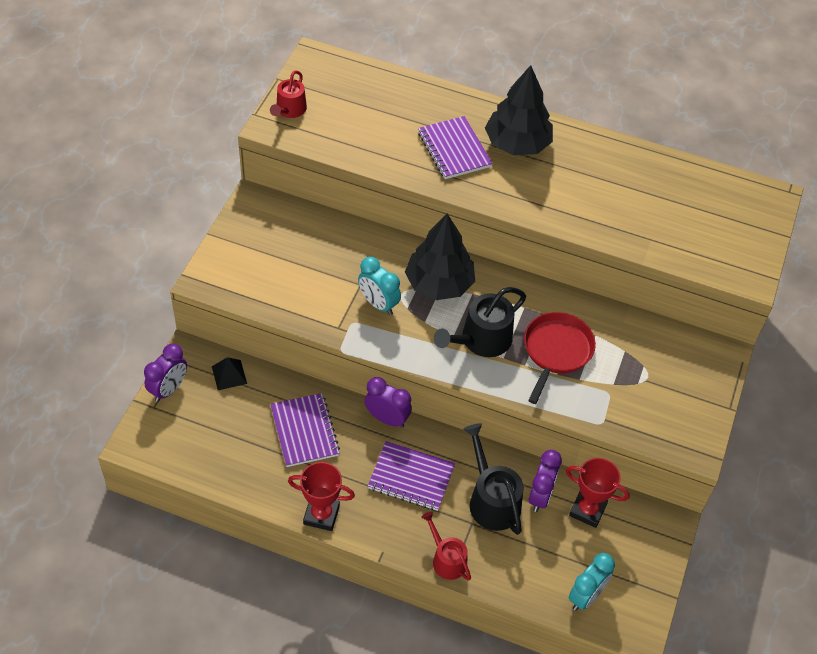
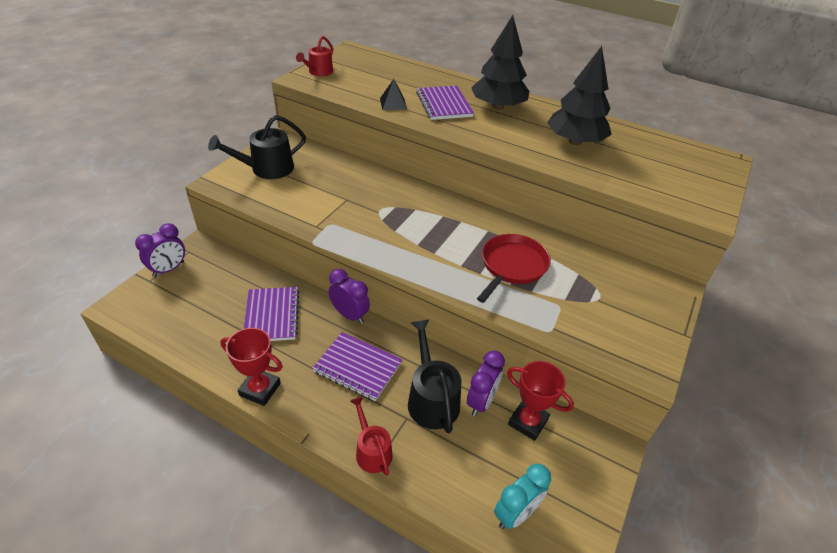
camera: 10 degrees right, 10 degrees down
black pyramid [212,357,247,390] -> black pyramid moved to [380,79,407,110]
turquoise clock [358,257,401,315] -> none
black tree [405,214,475,300] -> black tree moved to [547,46,612,145]
black watering can [434,287,526,357] -> black watering can moved to [208,115,306,179]

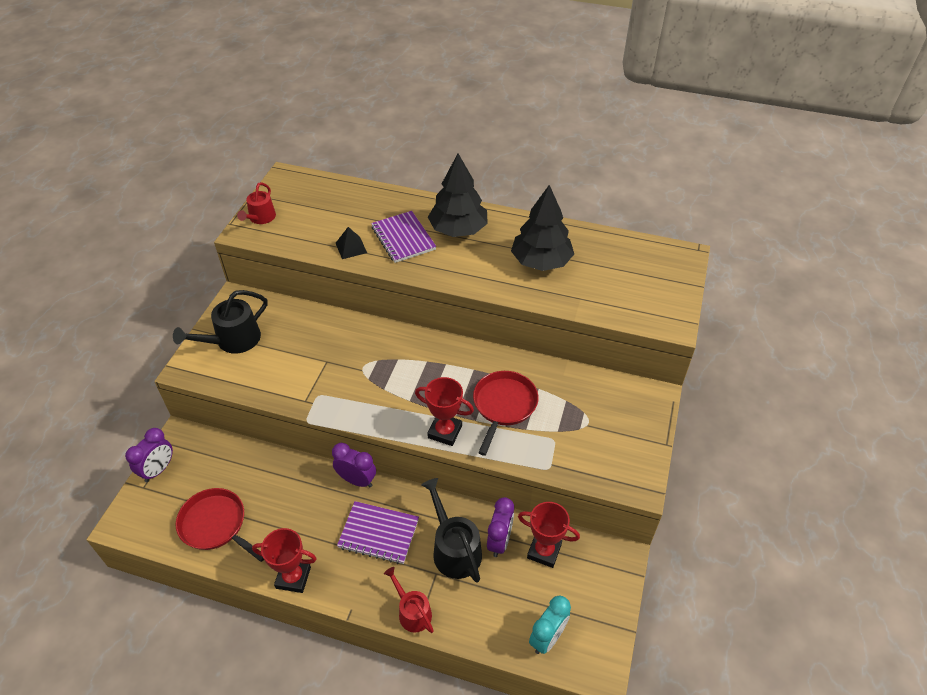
camera: 10 degrees left, 5 degrees up
purple notebook [244,287,299,341] -> none
none -> red pan [176,488,264,562]
none -> red trophy [415,377,474,446]

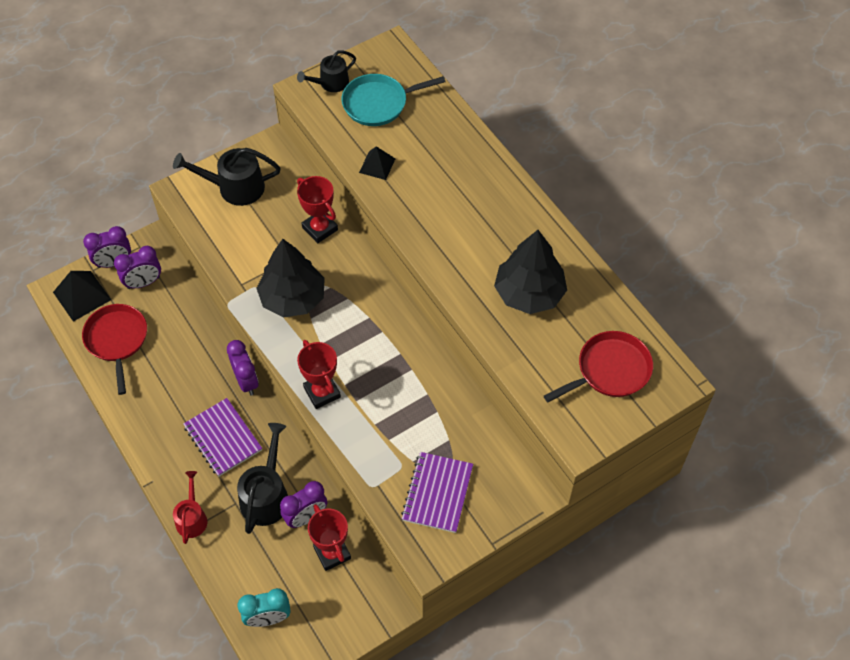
camera: 40 degrees right, 10 degrees up
red watering can [237,182,276,224] -> black watering can [297,50,356,92]
red trophy [252,528,317,593] -> red trophy moved to [297,176,338,243]
purple notebook [371,211,436,263] -> purple notebook moved to [401,452,473,533]
black tree [428,154,488,237] -> black tree moved to [256,239,325,318]
red pan [473,371,539,456] -> red pan moved to [544,331,653,402]
none -> black pyramid [53,271,111,322]
none -> purple clock [114,246,161,289]
none -> turquoise pan [342,74,445,126]

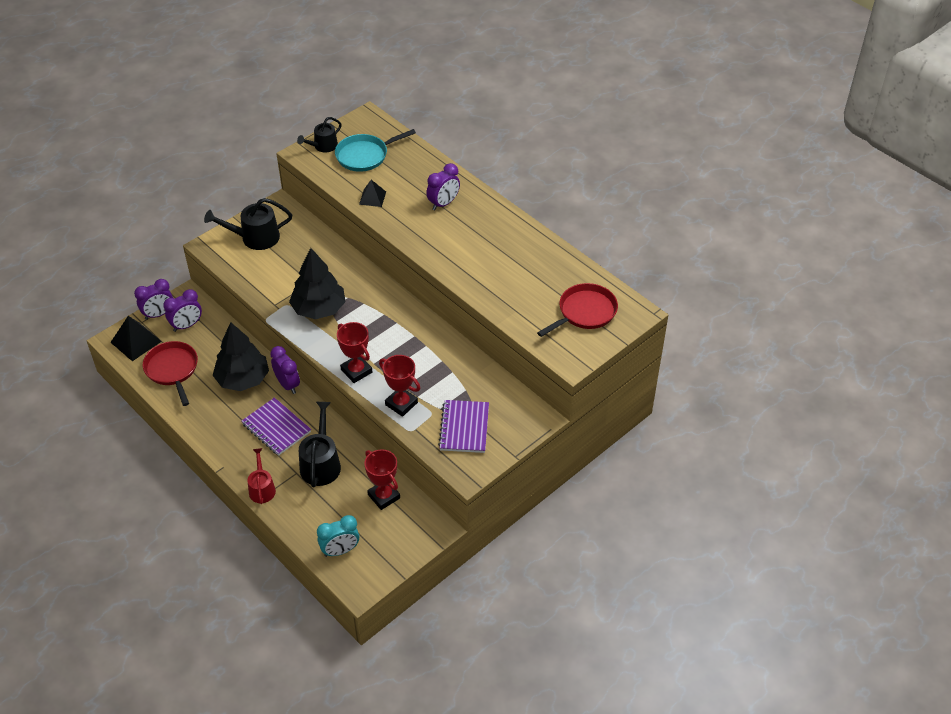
camera: 10 degrees left, 10 degrees down
purple clock [280,481,327,528] -> purple clock moved to [426,163,460,210]
red trophy [297,176,338,243] -> red trophy moved to [379,355,420,417]
black tree [494,230,567,314] -> black tree moved to [213,322,269,391]

